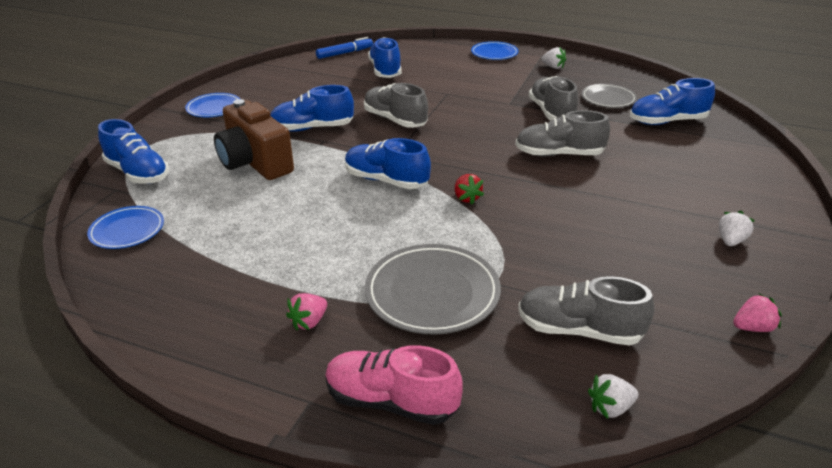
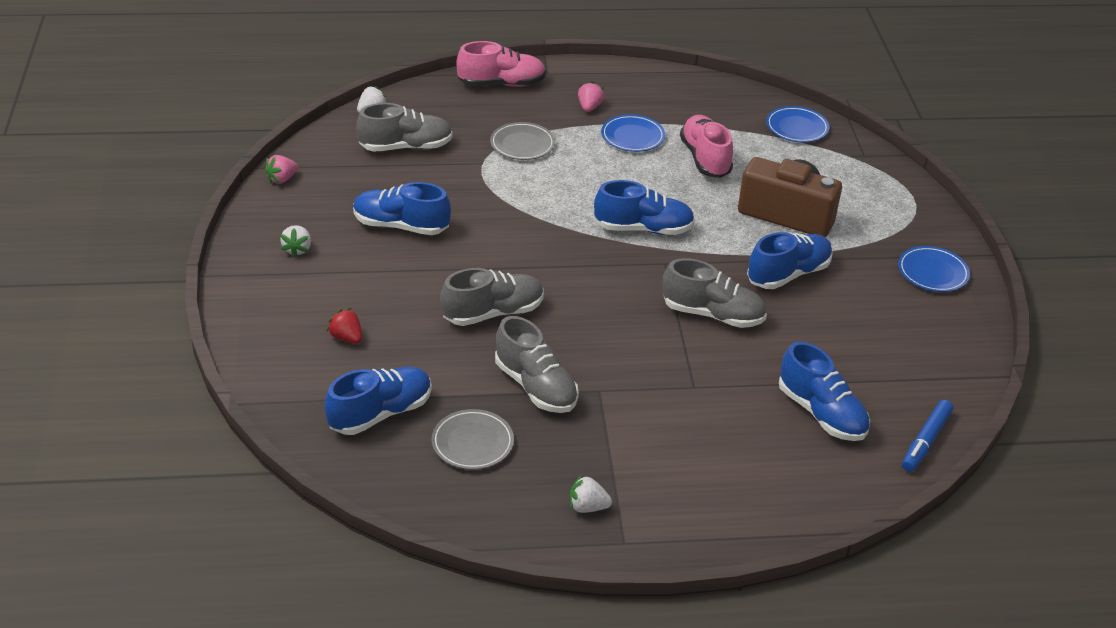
camera: 150 degrees right, 5 degrees up
blue shoe [98,119,169,184] -> blue shoe moved to [353,182,451,235]
grey plate [365,244,501,335] -> grey plate [490,122,555,160], size x0.61
red strawberry [455,174,484,204] -> red strawberry moved to [327,308,362,344]
blue plate [471,41,519,60] -> blue plate moved to [601,115,665,152]
none -> pink shoe [680,115,733,178]

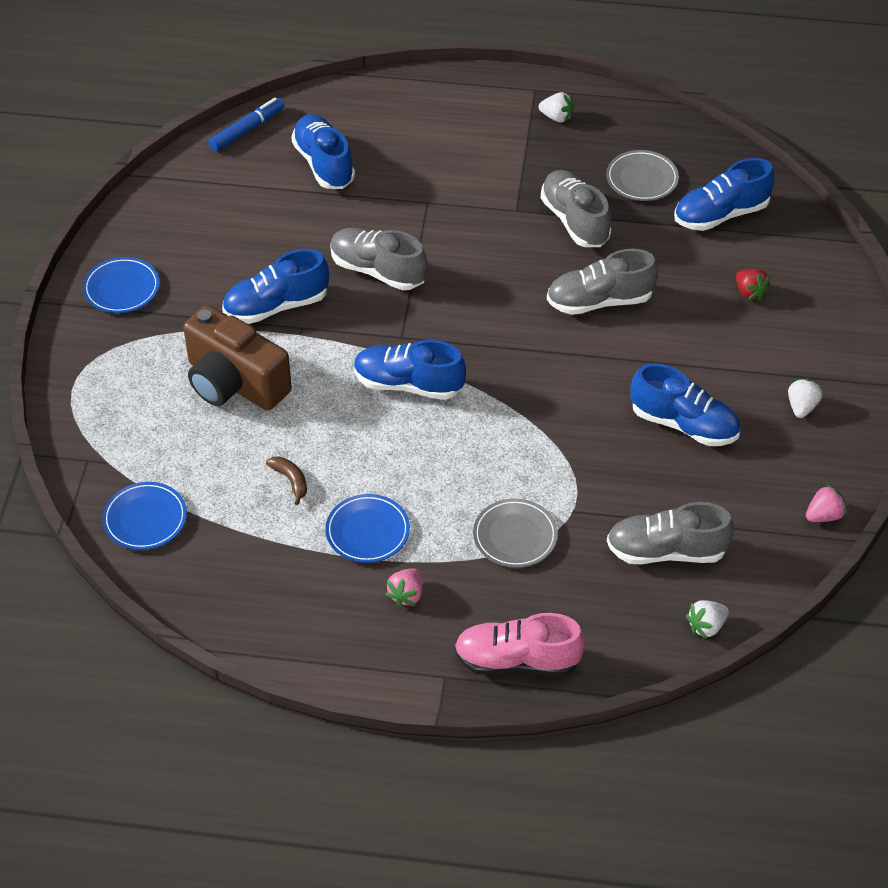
camera: 165 degrees left, 10 degrees up
pink shoe [680,115,733,178] -> brown banana [266,456,307,505]

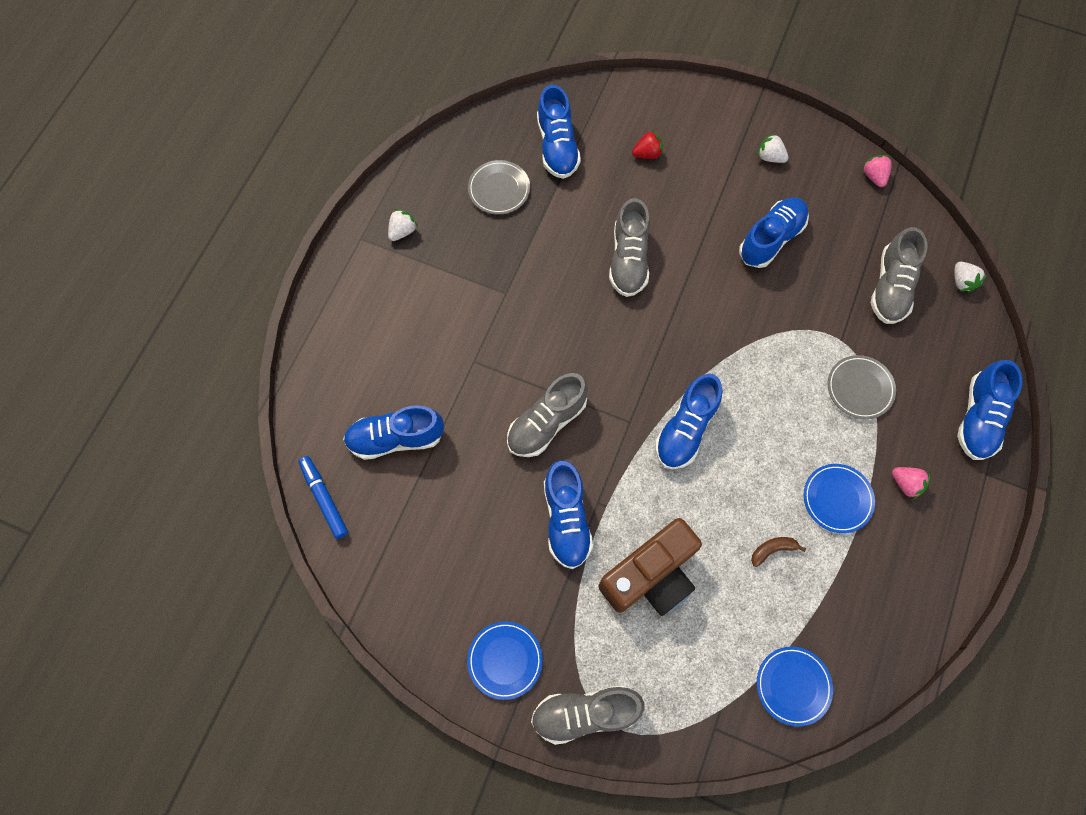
camera: 75 degrees left, 20 degrees up
pink shoe [454,613,585,676] -> blue shoe [957,360,1023,460]
grey shoe [541,170,611,247] -> grey shoe moved to [531,685,644,745]

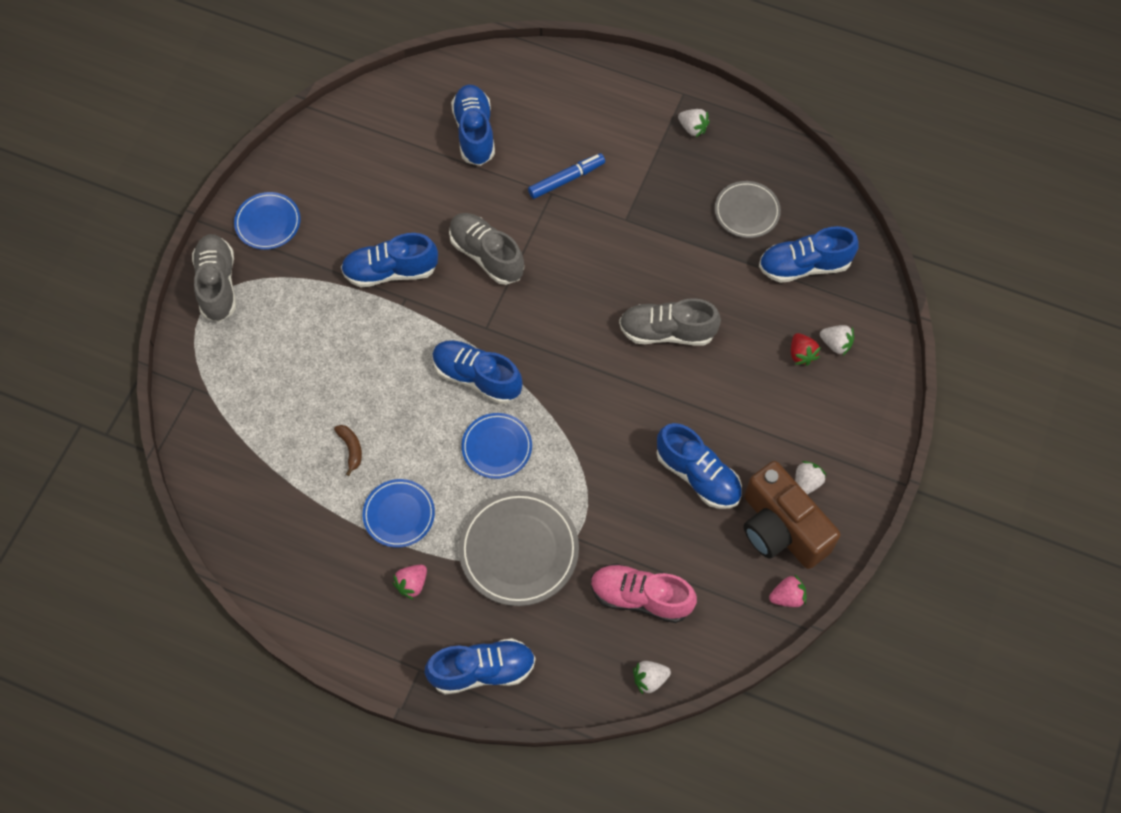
camera: 90 degrees right, 5 degrees down
blue marker [298,456,348,539] -> blue marker moved to [528,153,605,199]
brown camera [598,518,702,616] -> brown camera moved to [744,461,840,569]
blue plate [757,646,833,726] -> blue plate moved to [461,413,532,479]
grey plate [828,355,896,419] -> grey plate [459,491,579,606], size x1.64
grey shoe [871,227,927,324] -> pink shoe [591,563,697,623]
blue shoe [957,360,1023,460] -> blue shoe turned 150 degrees clockwise [425,638,536,695]
none -> white strawberry [820,325,854,356]

